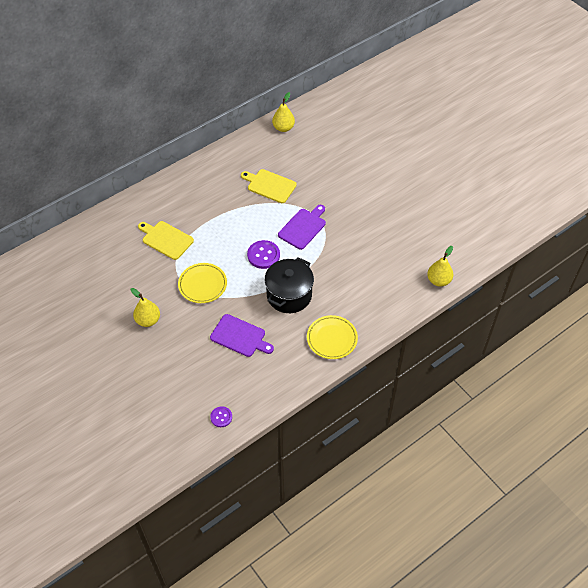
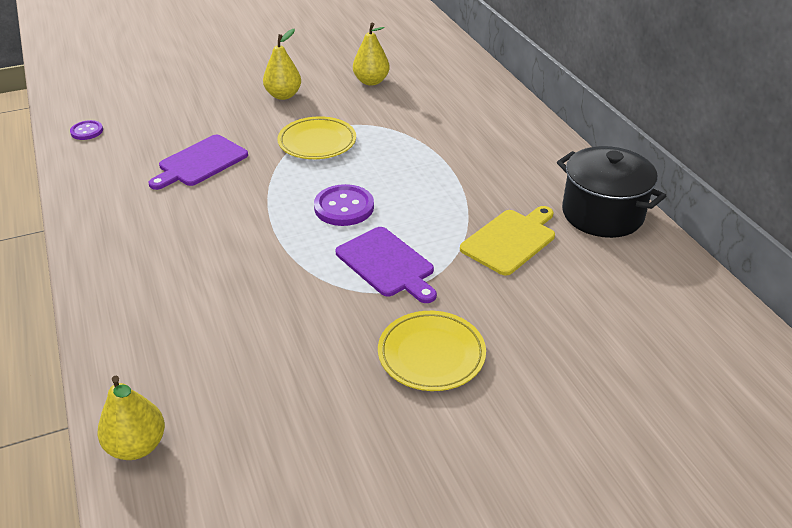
camera: 105 degrees right, 15 degrees down
yellow cutting board [138,221,194,260] -> none
black pot [265,257,314,313] -> black pot moved to [557,146,666,238]
yellow pear [272,92,295,132] -> yellow pear moved to [353,23,390,86]
yellow plate [307,315,358,359] -> yellow plate moved to [378,311,486,391]

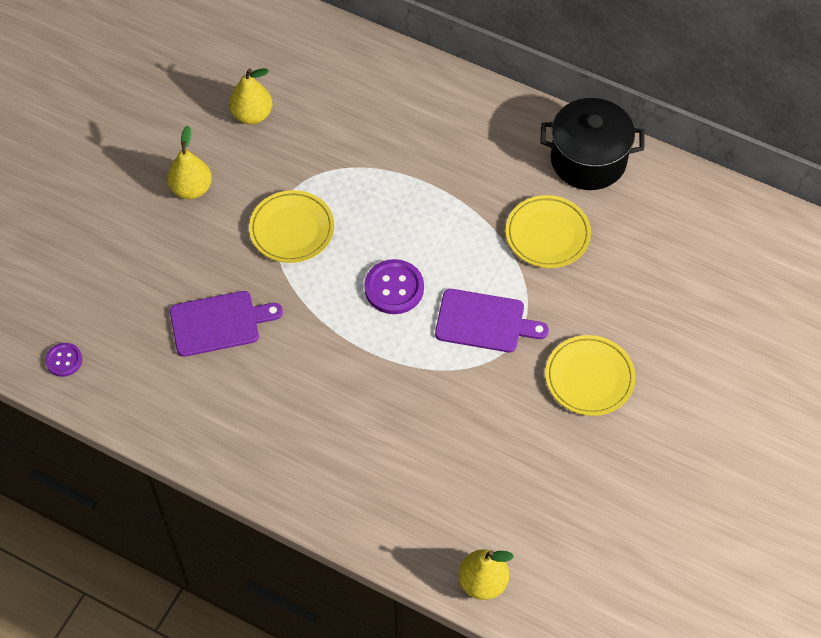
camera: 40 degrees left, 20 degrees up
purple cutting board [149,135,248,190] -> purple cutting board turned 105 degrees counterclockwise [170,291,283,357]
yellow cutting board [460,206,555,276] -> yellow plate [506,195,591,268]

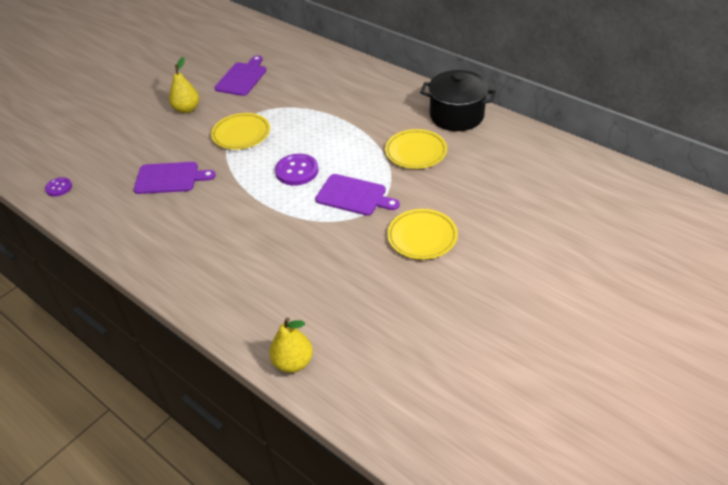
camera: 15 degrees right, 15 degrees down
yellow pear [229,68,272,124] -> purple cutting board [214,55,267,96]

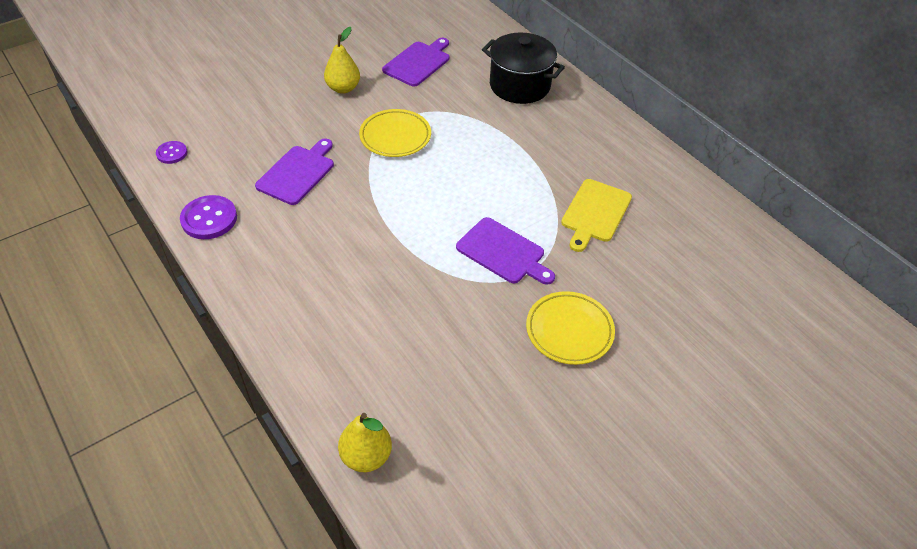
camera: 10 degrees right, 5 degrees up
purple cutting board [134,162,216,194] -> purple cutting board turned 75 degrees counterclockwise [255,139,334,205]
purple button [275,154,319,185] -> purple button moved to [180,195,237,239]
yellow plate [385,129,447,169] -> yellow cutting board [561,179,632,252]
black pot [420,70,496,131] -> black pot moved to [482,32,565,104]

